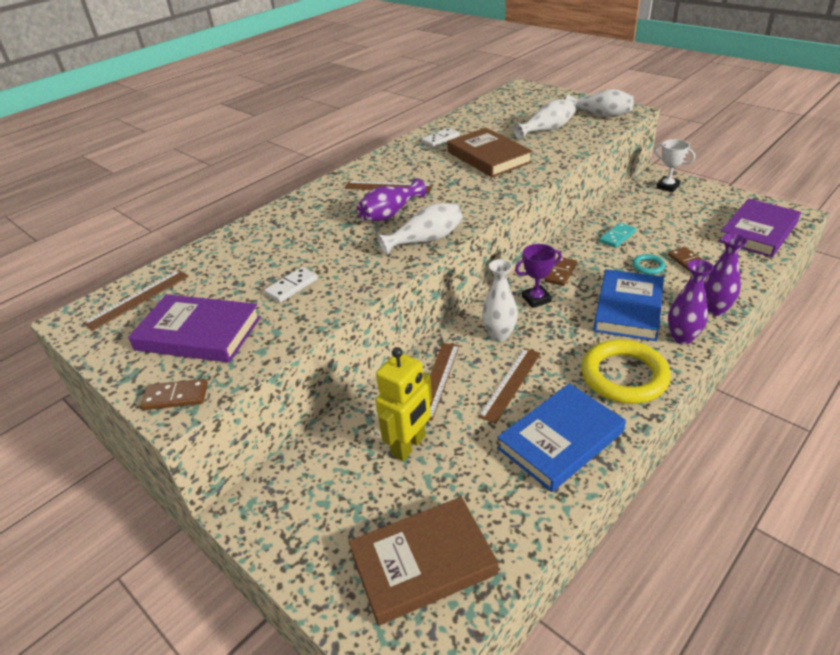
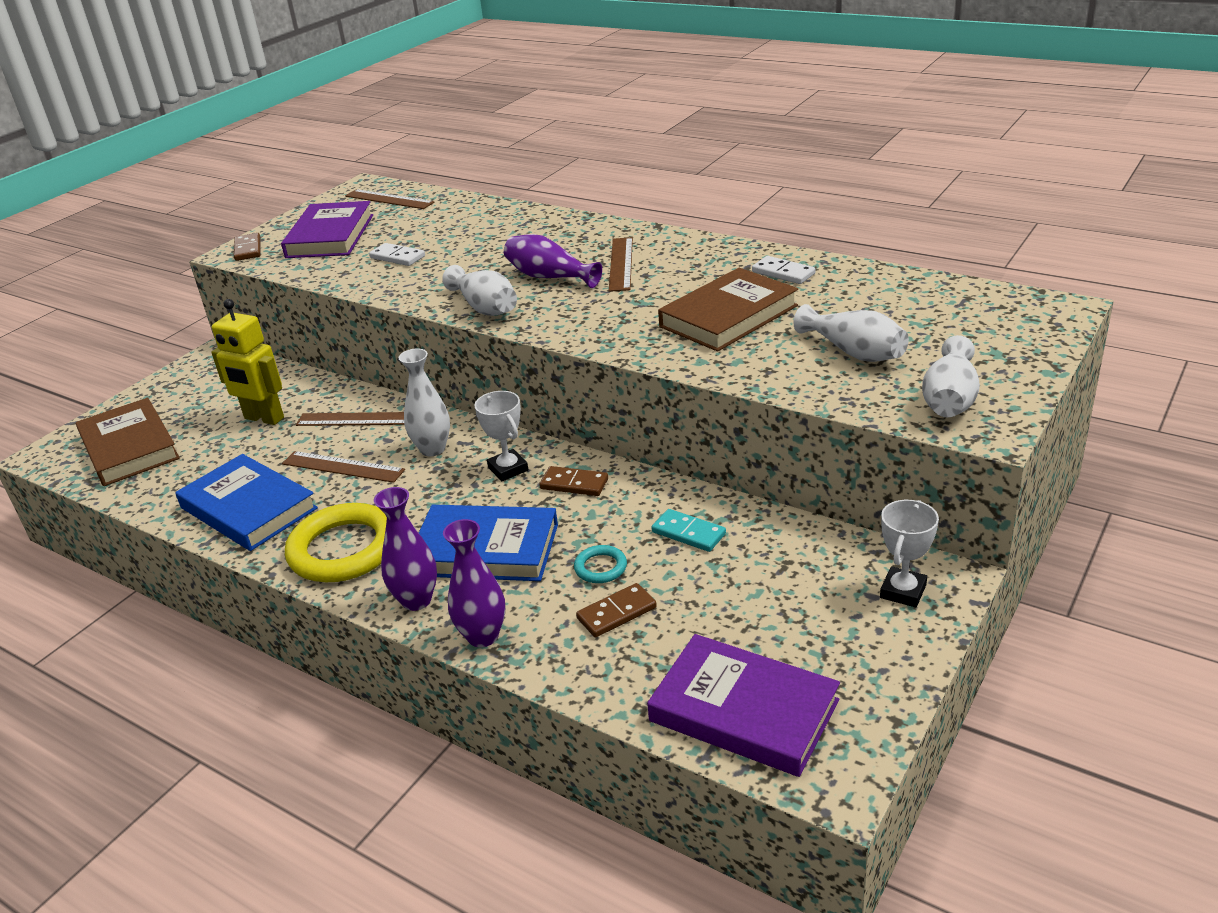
camera: 80 degrees right, 5 degrees down
purple trophy [515,244,562,308] -> white trophy [474,391,528,481]

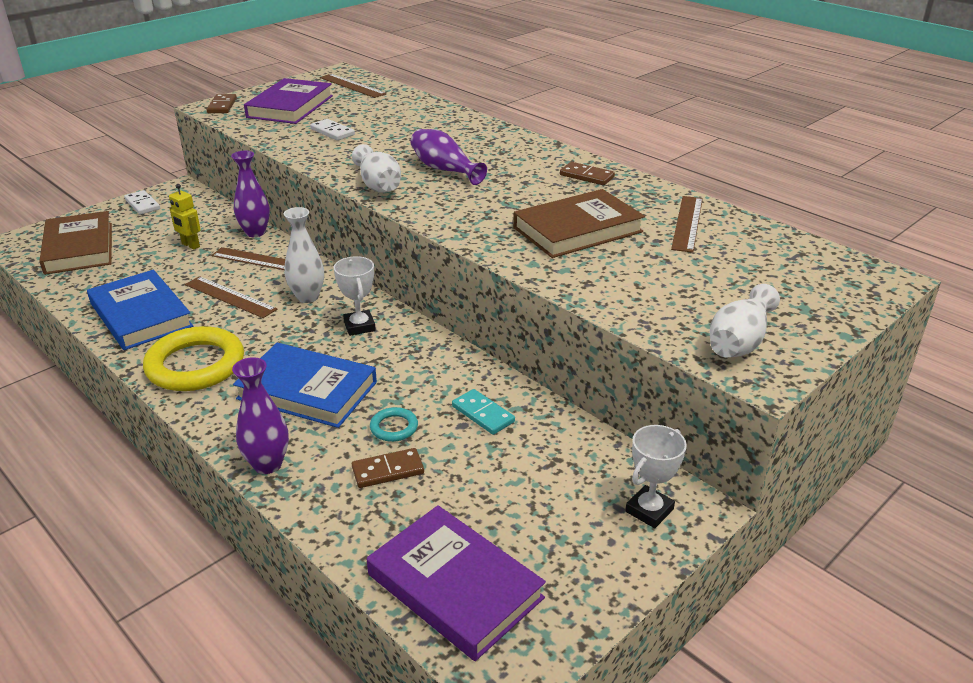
camera: 10 degrees right, 0 degrees up
yellow robot [211,299,284,425] -> yellow robot [169,184,201,250], size x0.60
purple vase [374,487,437,611] -> purple vase moved to [231,151,270,237]
brown domino [539,466,608,496] -> brown domino moved to [560,162,615,185]
brown ruler [609,237,633,292] -> brown ruler moved to [671,196,703,253]
white domino [752,256,816,284] -> white domino moved to [124,190,160,215]
white vase [793,304,909,362] -> none

